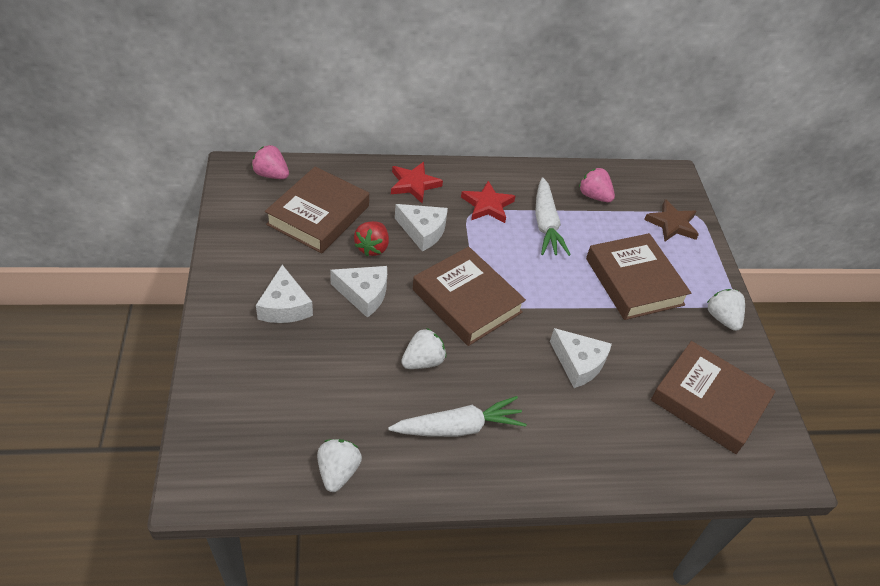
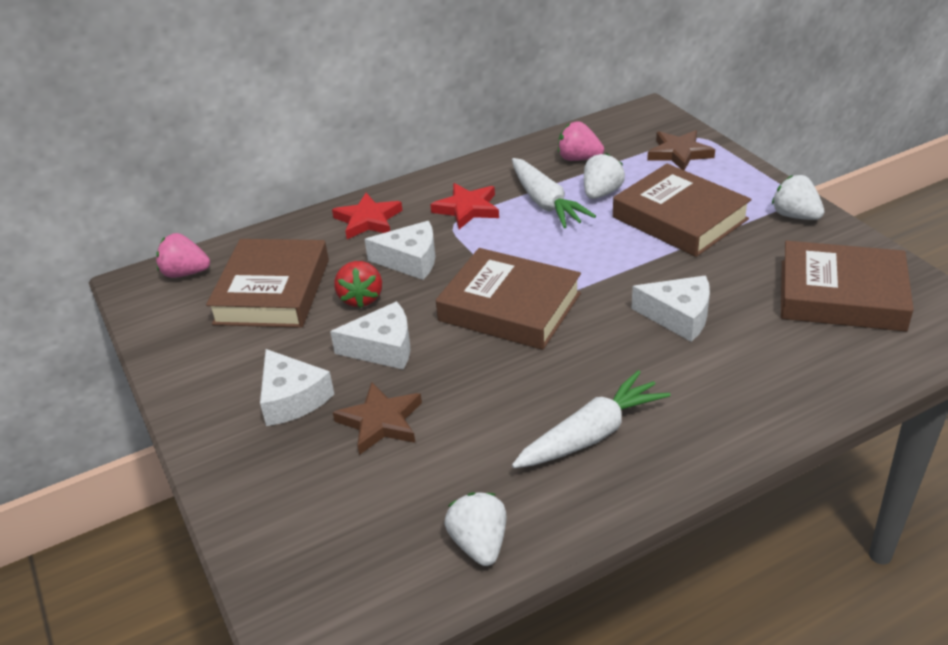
camera: 15 degrees left, 10 degrees down
white strawberry [401,328,446,369] -> white strawberry moved to [584,153,625,199]
none -> brown star [333,382,422,455]

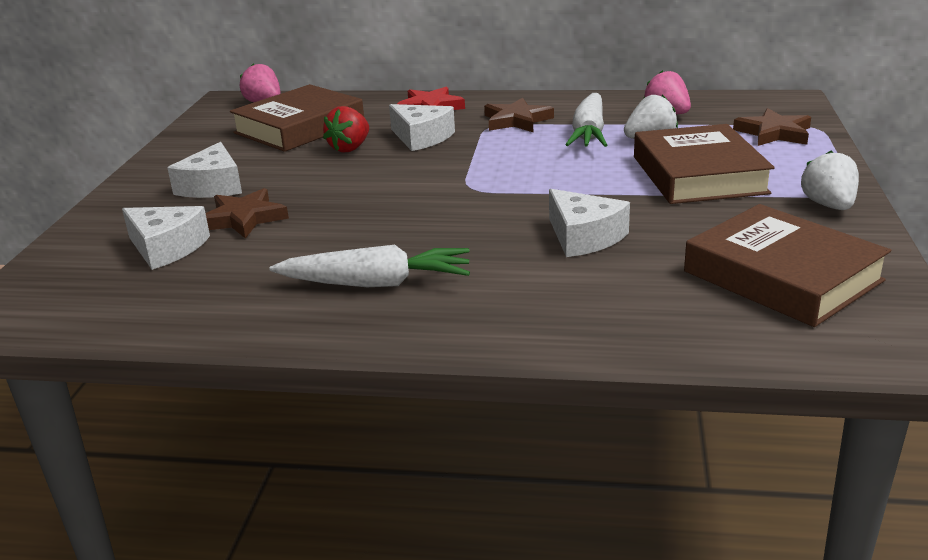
camera: 35 degrees right, 10 degrees down
white cheese [330,301,410,370] -> white cheese moved to [122,206,210,270]
red star [430,183,499,229] -> brown star [484,98,554,132]
brown book [436,248,581,350] -> none
white strawberry [444,492,507,566] -> none

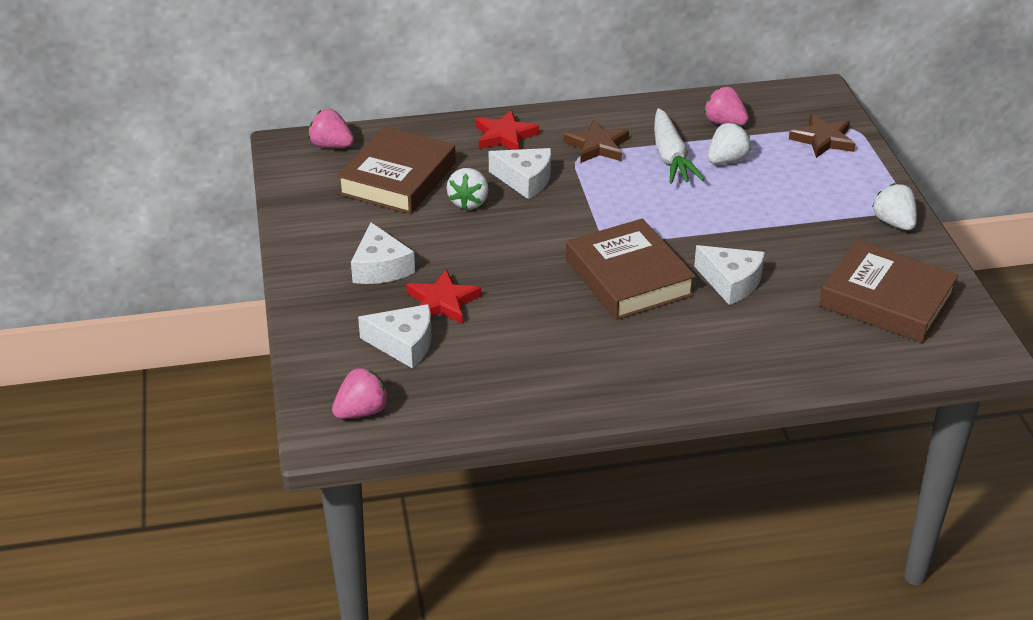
camera: 20 degrees left, 10 degrees up
brown star [206,188,289,239] -> red star [406,269,481,324]
white carrot [269,245,470,287] -> none
red strawberry [323,106,369,152] -> white strawberry [447,168,489,210]
brown book [634,124,775,204] -> brown book moved to [566,218,696,320]
none -> pink strawberry [332,367,389,419]

